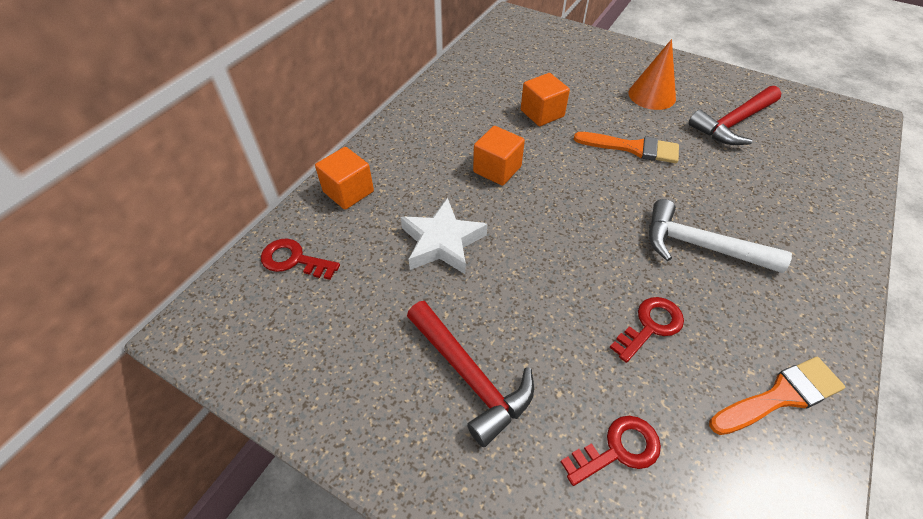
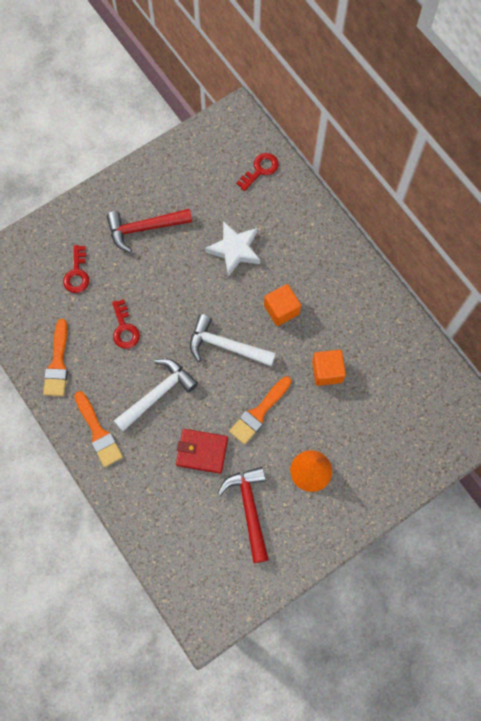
camera: 115 degrees right, 20 degrees up
orange cube [315,147,374,210] -> none
none -> orange brush [74,391,123,467]
none -> red wallet [176,429,228,474]
none -> white hammer [190,314,276,366]

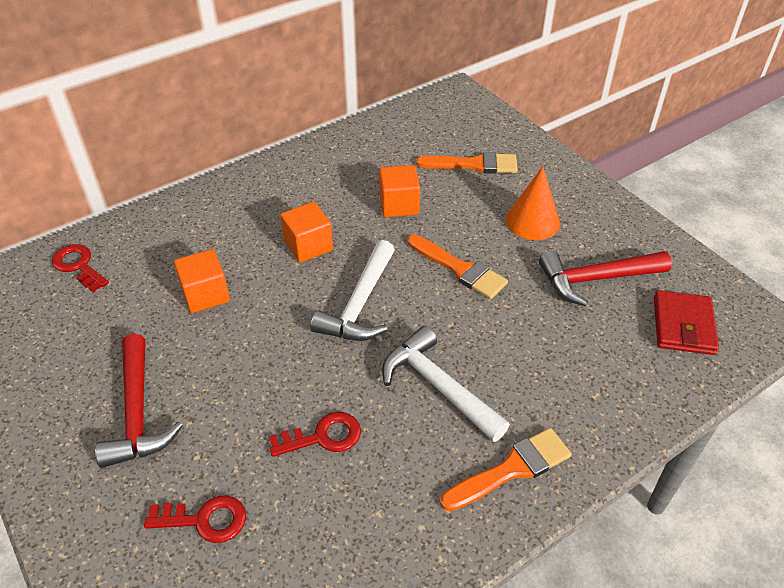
camera: 90 degrees left, 25 degrees down
orange brush [43,319,68,396] -> orange brush moved to [416,152,518,174]
red wallet [176,429,228,474] -> red wallet moved to [654,290,719,355]
white star [205,221,260,277] -> orange cube [174,249,230,313]

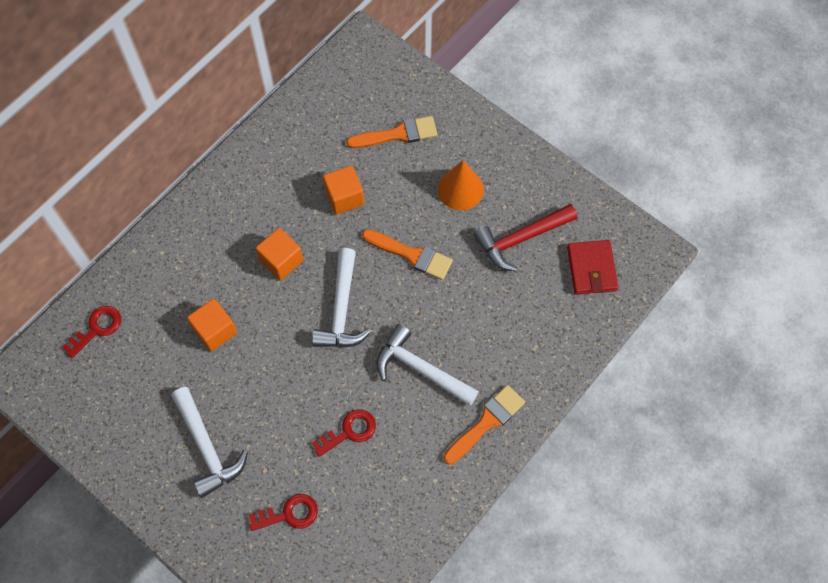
camera: 15 degrees left, 20 degrees up
red key [52,244,109,292] -> red key turned 105 degrees clockwise [62,306,121,358]
red hammer [95,334,183,468] -> white hammer [171,387,248,498]

